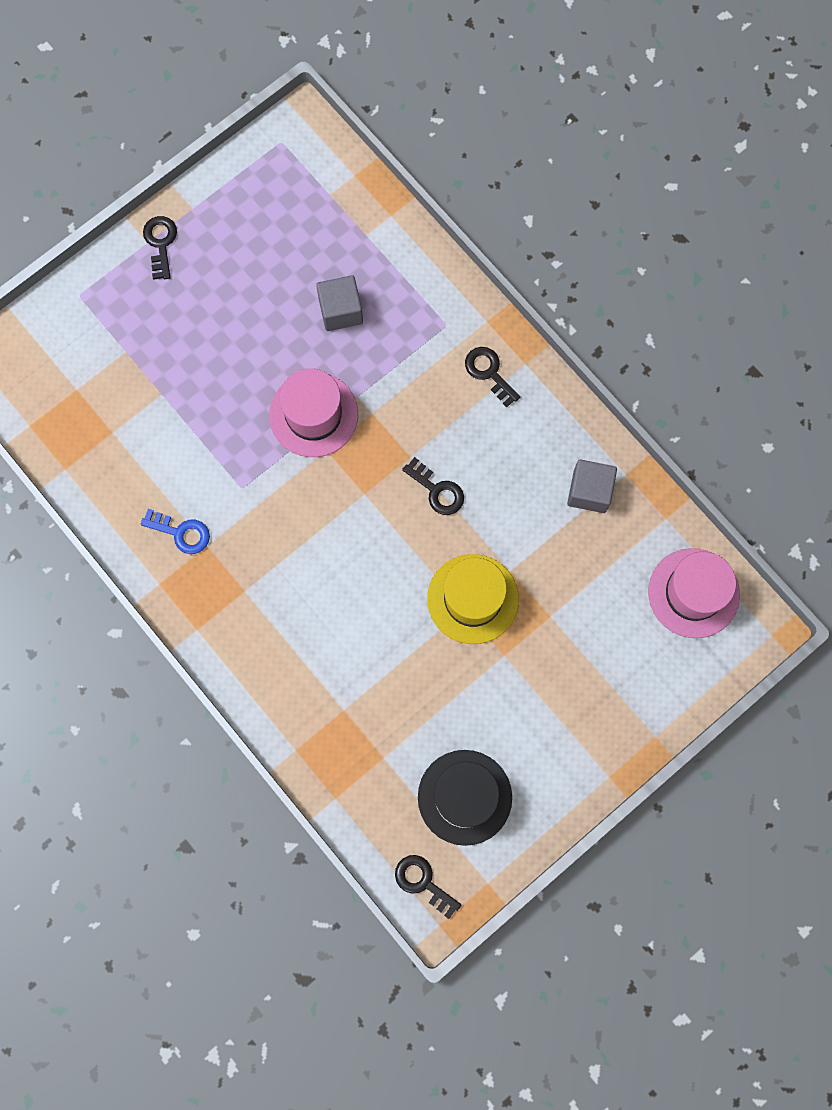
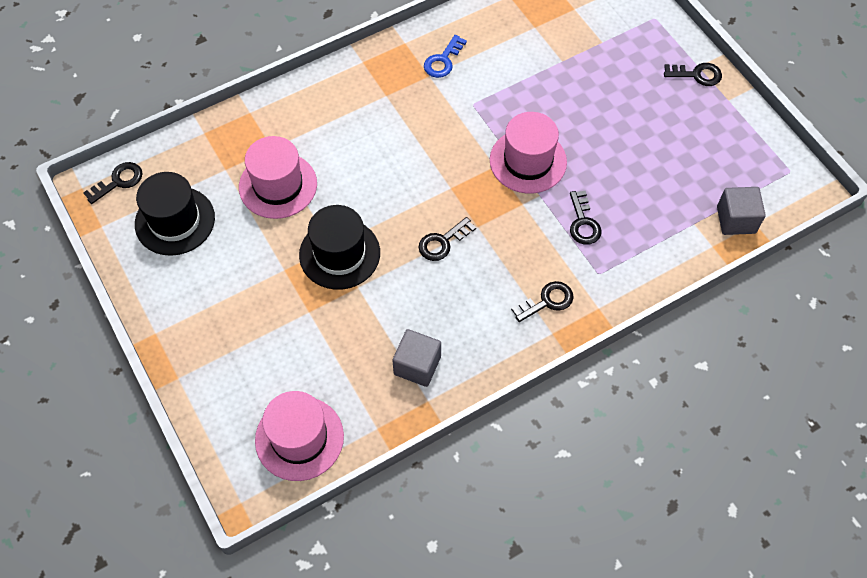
camera: 100 degrees right, 15 degrees down
grey cube [316,275,363,331] -> grey cube moved to [717,187,766,235]
yellow hat [427,554,519,644] -> black hat [299,205,380,290]
none -> pink hat [239,136,317,219]
none -> black key [570,191,602,245]

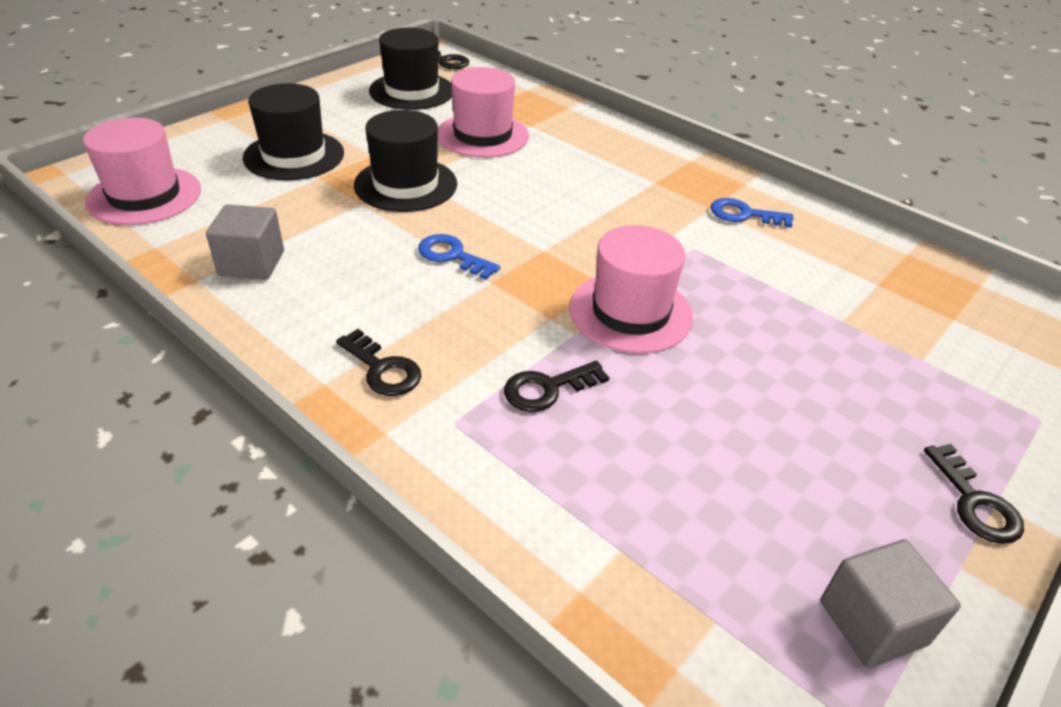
camera: 70 degrees right, 20 degrees down
black key [418,217,476,261] -> blue key [418,234,500,279]
grey cube [717,187,766,235] -> grey cube moved to [820,539,961,668]
none -> black hat [243,83,344,181]

